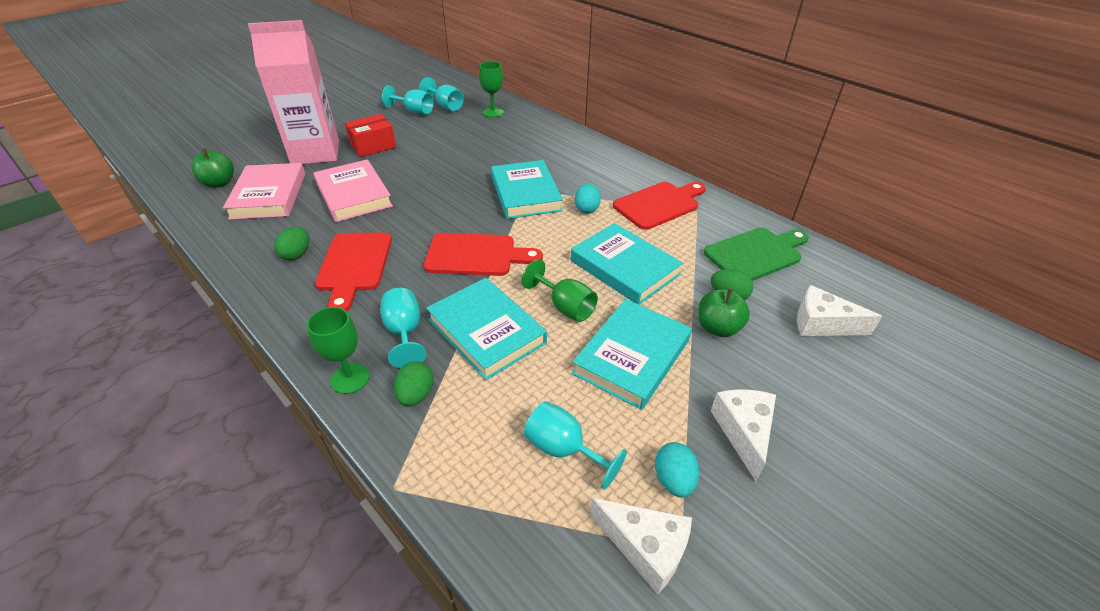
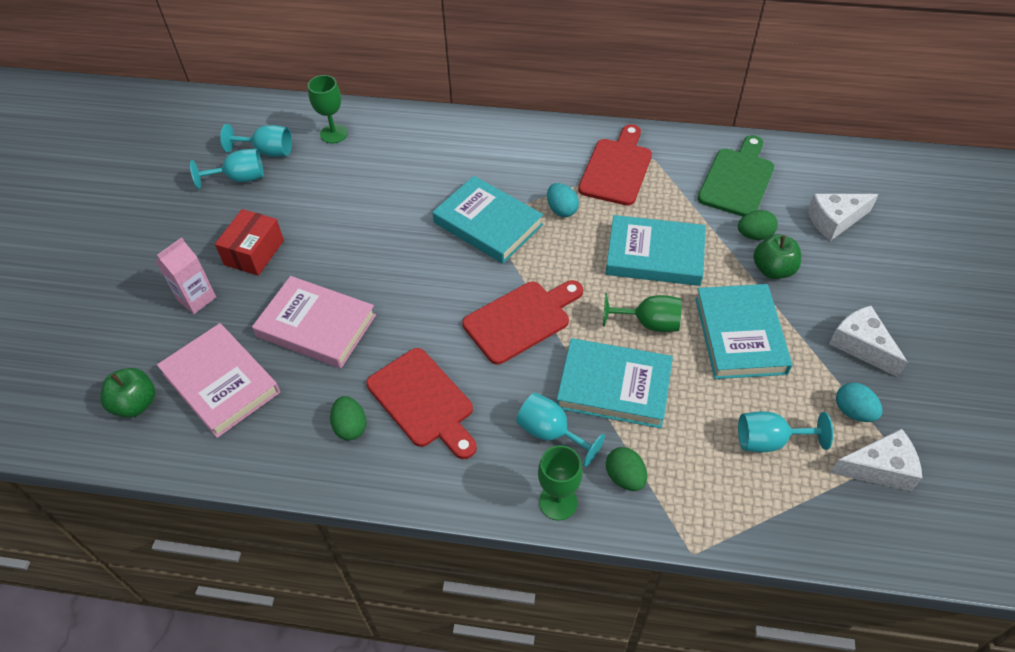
camera: 35 degrees left, 10 degrees up
pink carton [248,20,339,164] -> pink carton [155,237,216,314], size x0.47

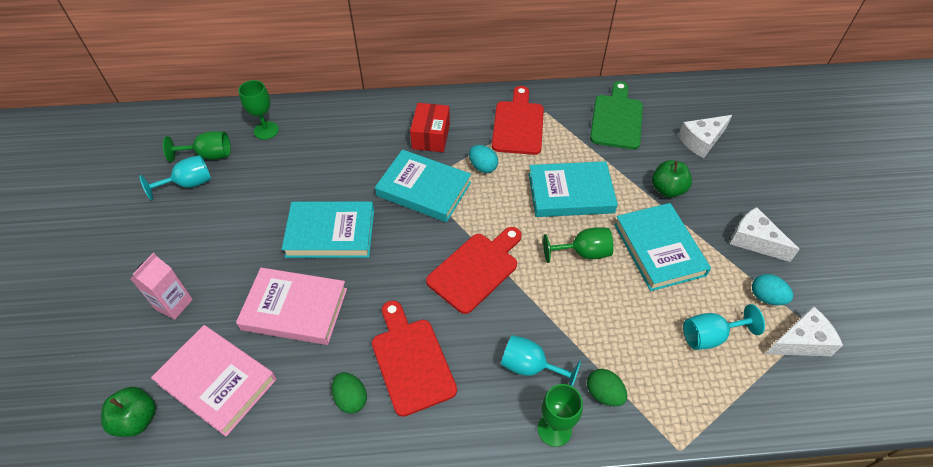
camera: 15 degrees left, 0 degrees up
red box [215,209,284,276] -> red box moved to [410,103,450,152]
turquoise goblet [220,124,292,157] -> green goblet [163,131,231,162]
red cutting board [366,348,477,459] -> red cutting board turned 150 degrees counterclockwise [372,301,457,417]
turquoise book [557,338,673,428] -> turquoise book moved to [281,201,374,258]
green egg [738,210,778,240] -> none

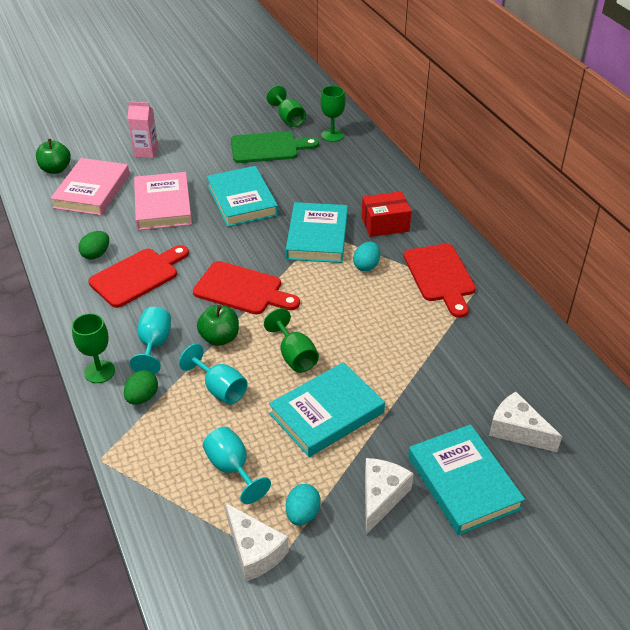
camera: 70 degrees right, 10 degrees down
turquoise goblet [140,155,211,201] -> turquoise goblet moved to [179,344,248,405]
red cutting board [492,86,544,155] -> red cutting board turned 90 degrees clockwise [404,244,476,318]
turquoise book [529,161,618,217] -> turquoise book moved to [408,424,525,535]
green cutting board [590,81,643,150] -> green cutting board moved to [231,131,319,163]
green apple [652,160,692,198] -> green apple moved to [197,305,239,346]

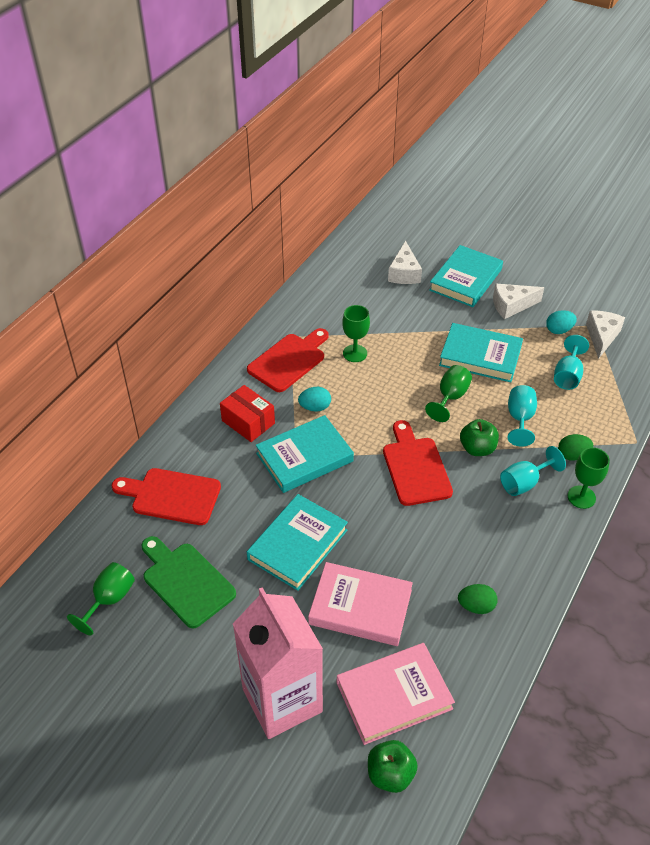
camera: 125 degrees left, 5 degrees up
red cutting board [88,245,189,308] -> red cutting board moved to [112,468,221,525]
pink carton [128,101,159,158] -> pink carton [233,587,323,739], size x2.11
pink book [134,172,192,230] -> pink book turned 60 degrees clockwise [308,562,413,646]
green goblet [320,86,345,142] -> green goblet moved to [342,305,370,362]

